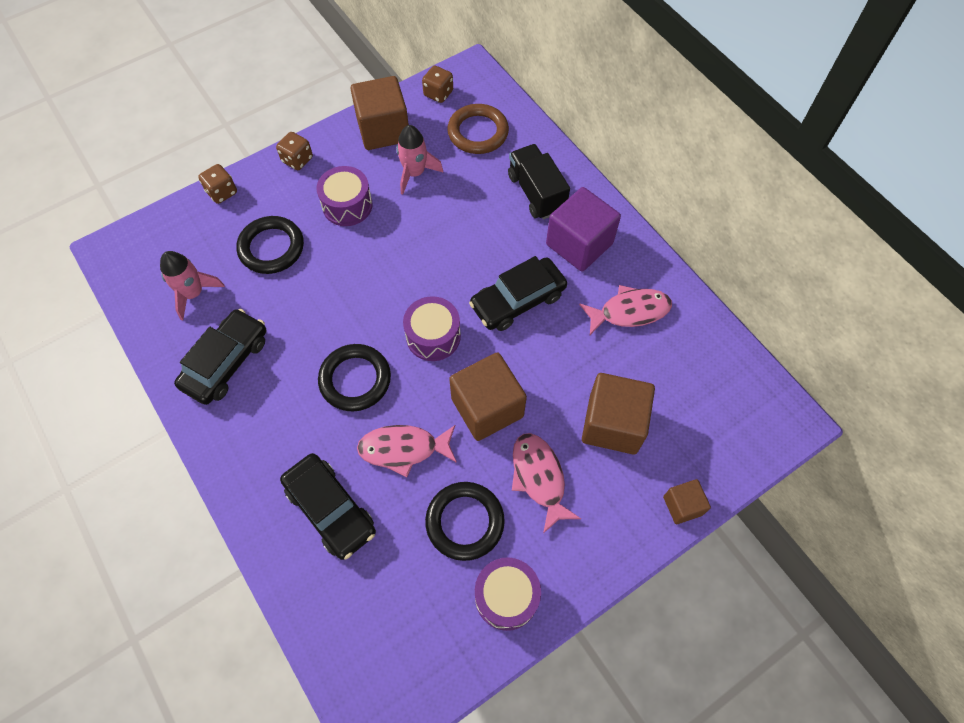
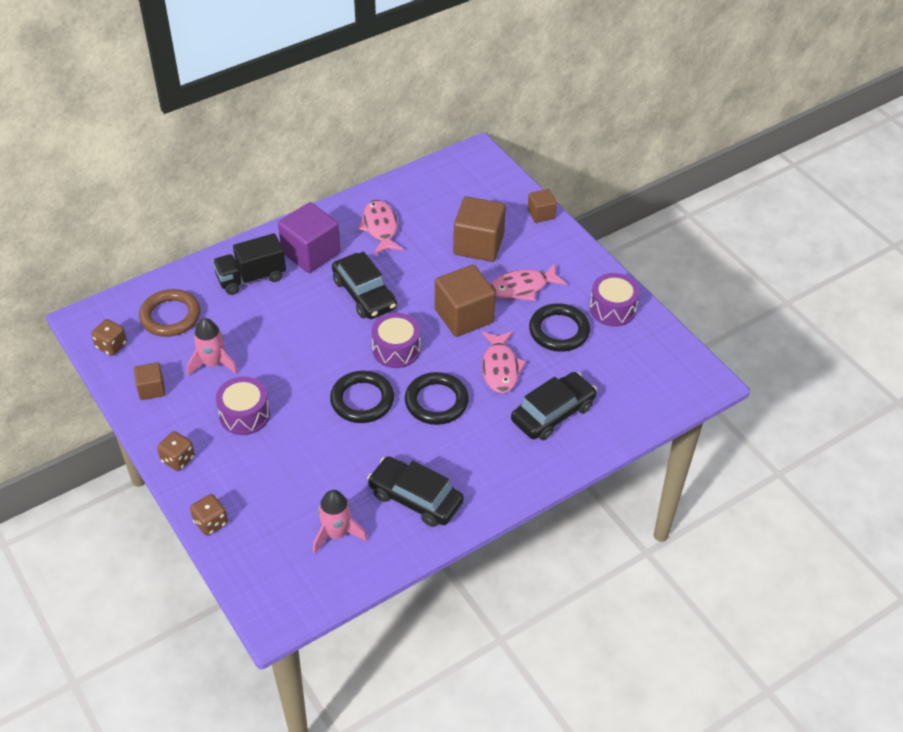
camera: 90 degrees left, 15 degrees down
black ring [236,216,304,274] -> black ring moved to [330,371,394,423]
brown cube [350,76,409,150] -> brown cube [134,362,166,400], size x0.53

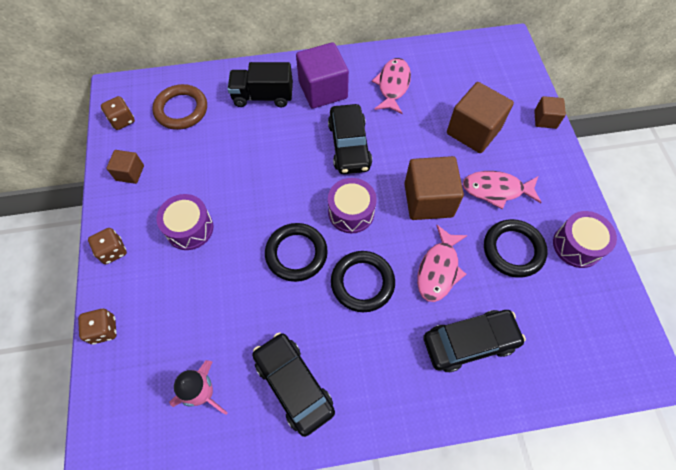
camera: 25 degrees right, 15 degrees up
pink rocket [187,318,238,376] -> none

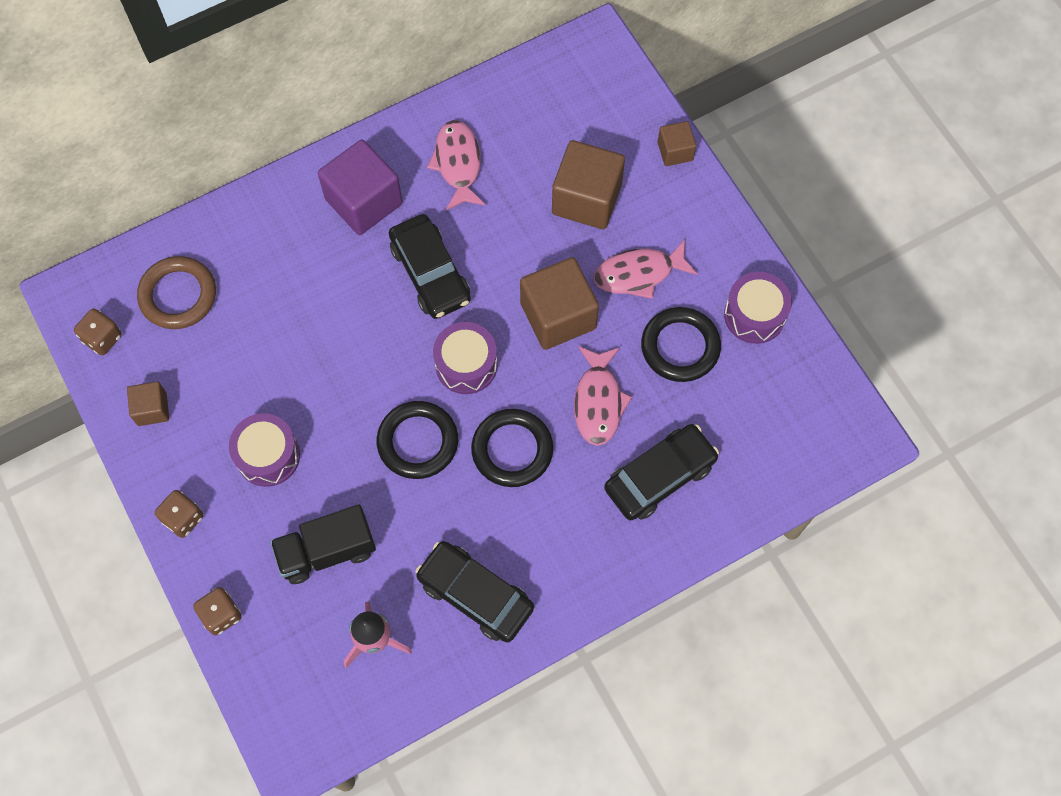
camera: 20 degrees left, 5 degrees up
black truck [228,62,293,107] -> black truck moved to [270,505,376,584]

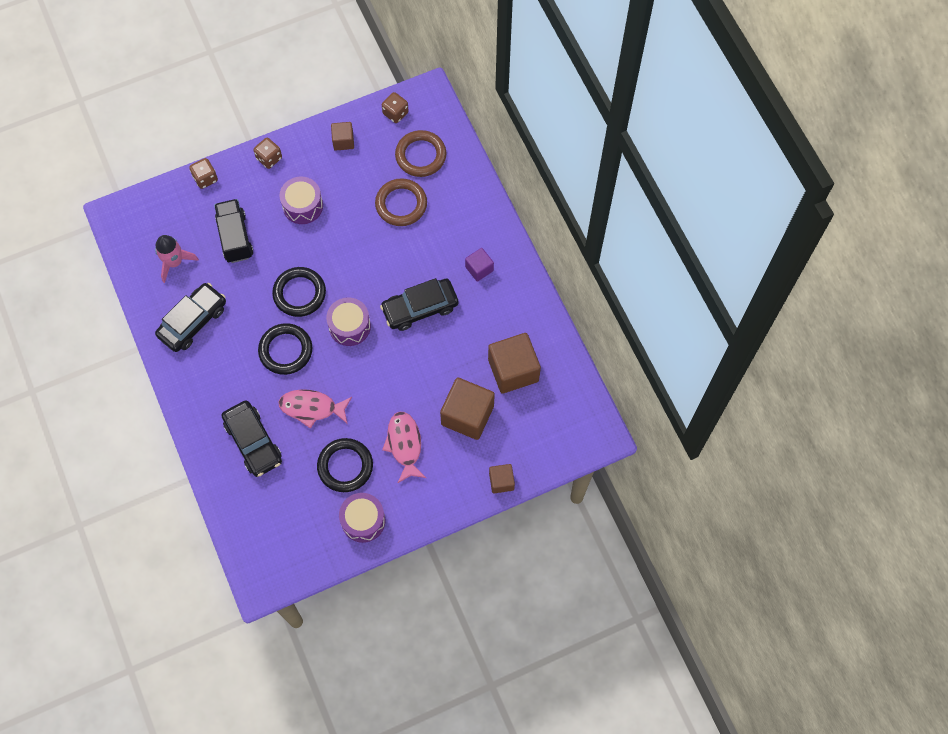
camera: 95 degrees right, 0 degrees up
purple cube [318,140,403,235] -> purple cube [465,248,494,282], size x0.53
pink fish [427,120,486,210] -> none
brown cube [520,257,599,350] -> brown cube moved to [488,333,541,394]
none -> brown ring [375,178,427,226]

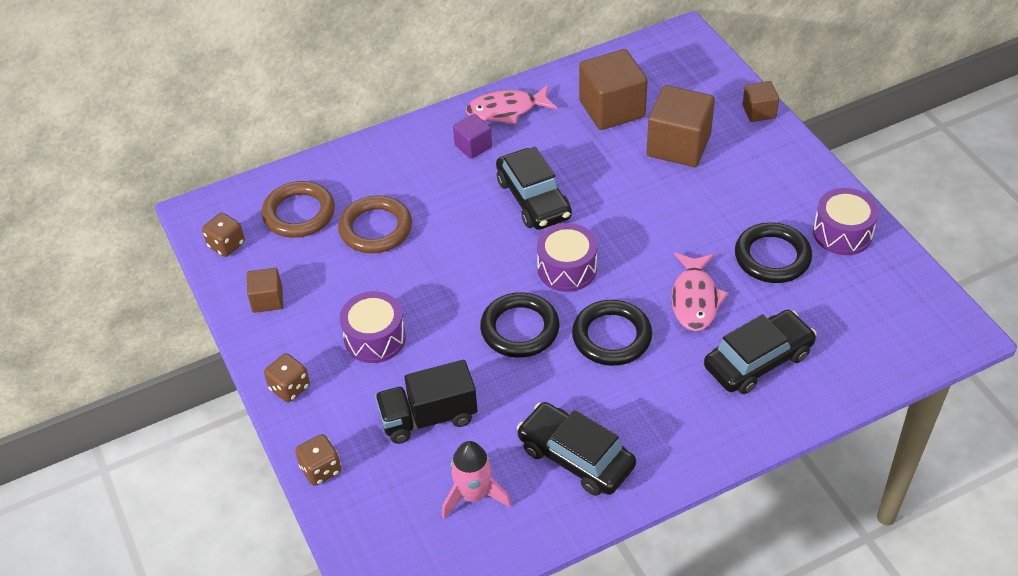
camera: 90 degrees left, 20 degrees down
pink fish [382,411,426,484] -> pink fish moved to [466,85,557,125]

